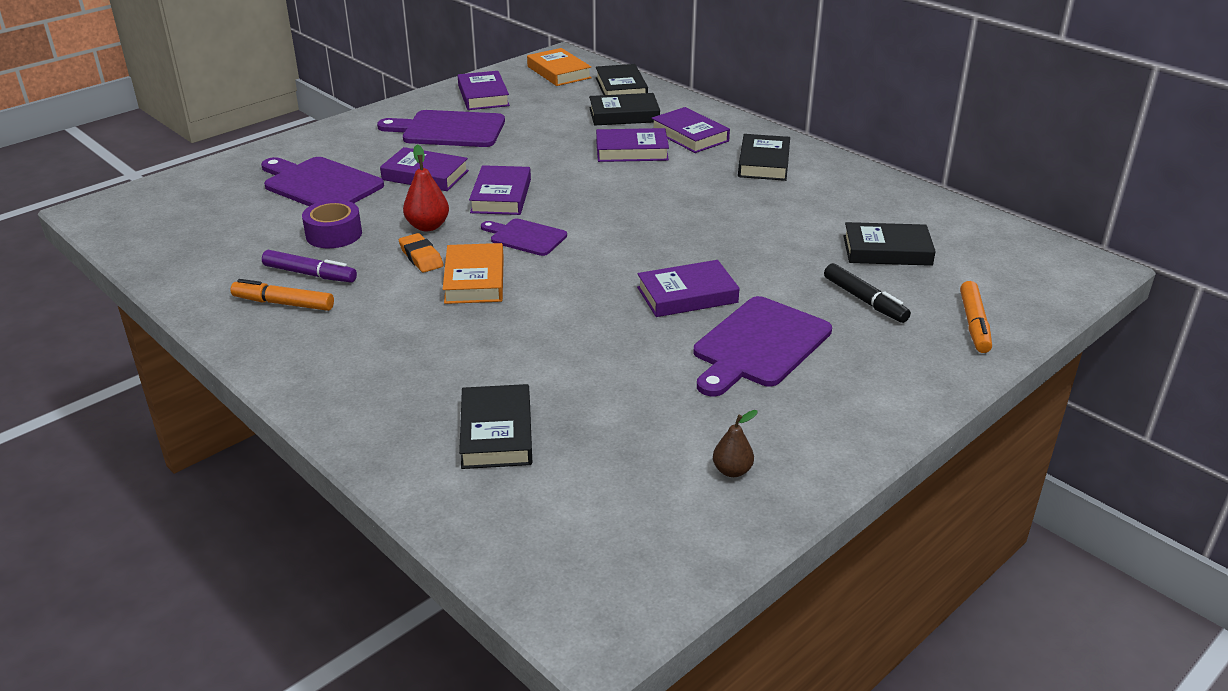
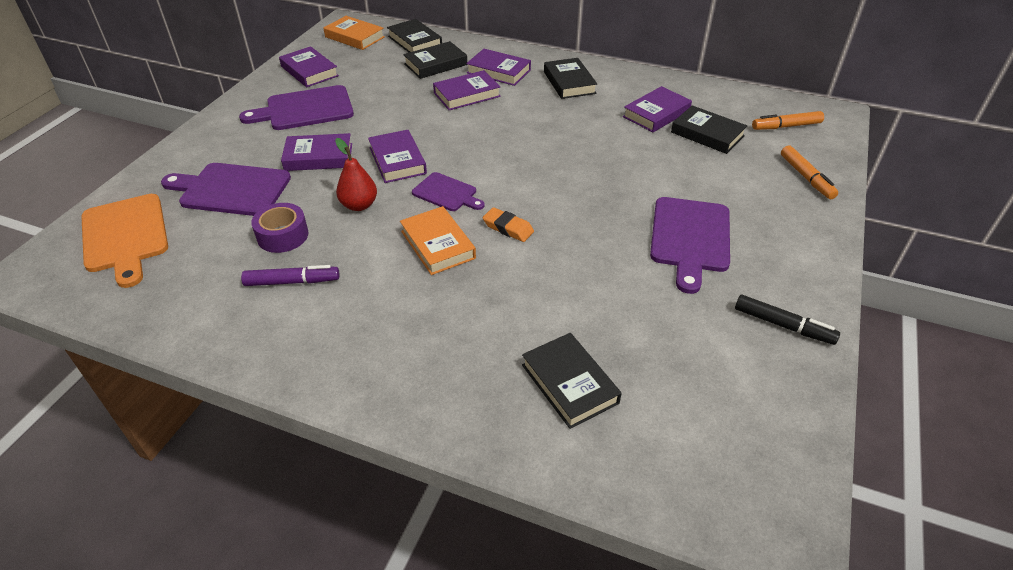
camera: 25 degrees left, 10 degrees up
orange marker [230,279,334,311] -> orange marker moved to [752,111,824,130]
orange eraser [399,233,444,273] -> orange eraser moved to [483,207,534,242]
purple cutting board [481,219,567,256] -> purple cutting board turned 150 degrees counterclockwise [412,172,484,211]
purple book [637,260,740,317] -> purple book moved to [623,86,692,132]
brown pear [713,410,757,477] -> none
black marker [824,263,911,323] -> black marker moved to [735,295,840,345]
black book [843,222,936,266] -> black book turned 60 degrees clockwise [671,105,747,154]
none -> orange cutting board [81,194,168,288]

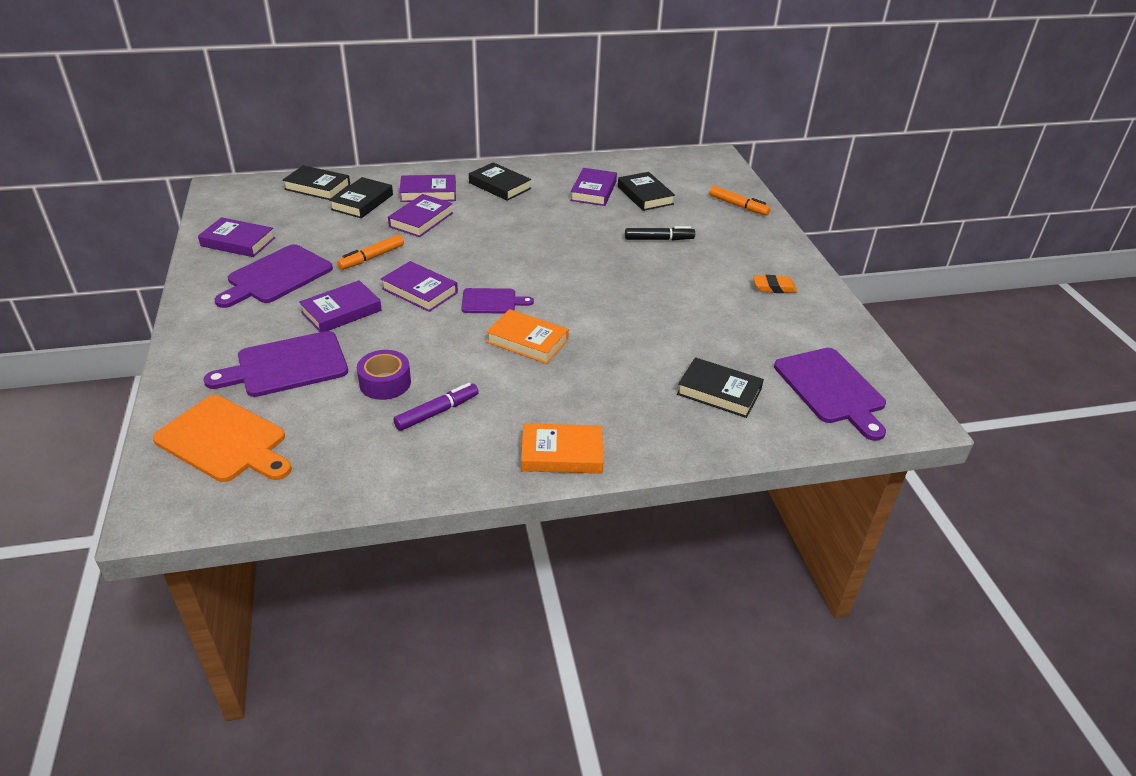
camera: 35 degrees left, 5 degrees down
orange book [323,16,385,50] -> orange book moved to [521,423,604,473]
red pear [335,138,377,211] -> none
orange eraser [483,207,534,242] -> orange eraser moved to [753,275,797,293]
purple cutting board [650,197,730,294] -> purple cutting board moved to [774,348,886,441]
black book [671,105,747,154] -> black book turned 60 degrees clockwise [618,172,675,211]
black marker [735,295,840,345] -> black marker moved to [625,226,695,240]
orange marker [752,111,824,130] -> orange marker moved to [337,234,404,270]

